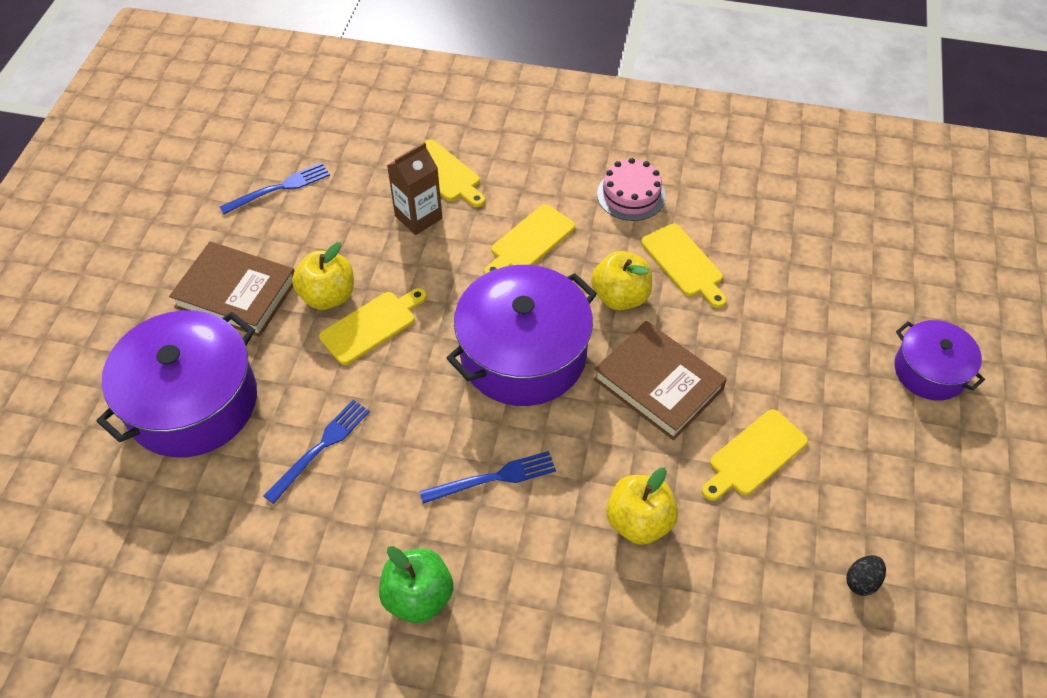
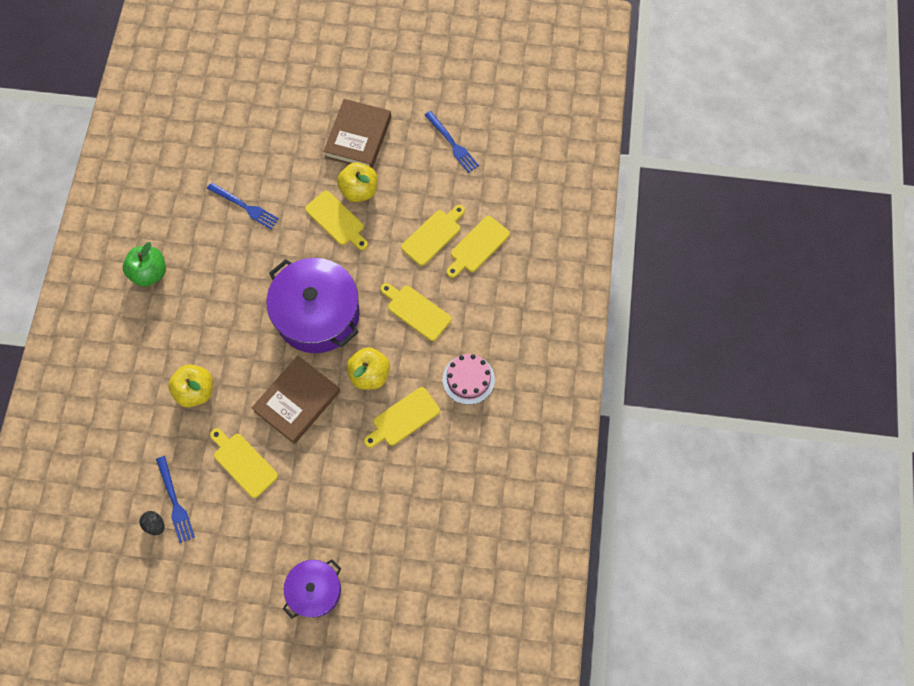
camera: 85 degrees right, 15 degrees up
purple pot [96,310,257,457] -> none
brown carton [387,142,442,235] -> yellow cutting board [401,205,465,266]
blue fork [419,451,556,504] -> blue fork moved to [156,456,195,543]

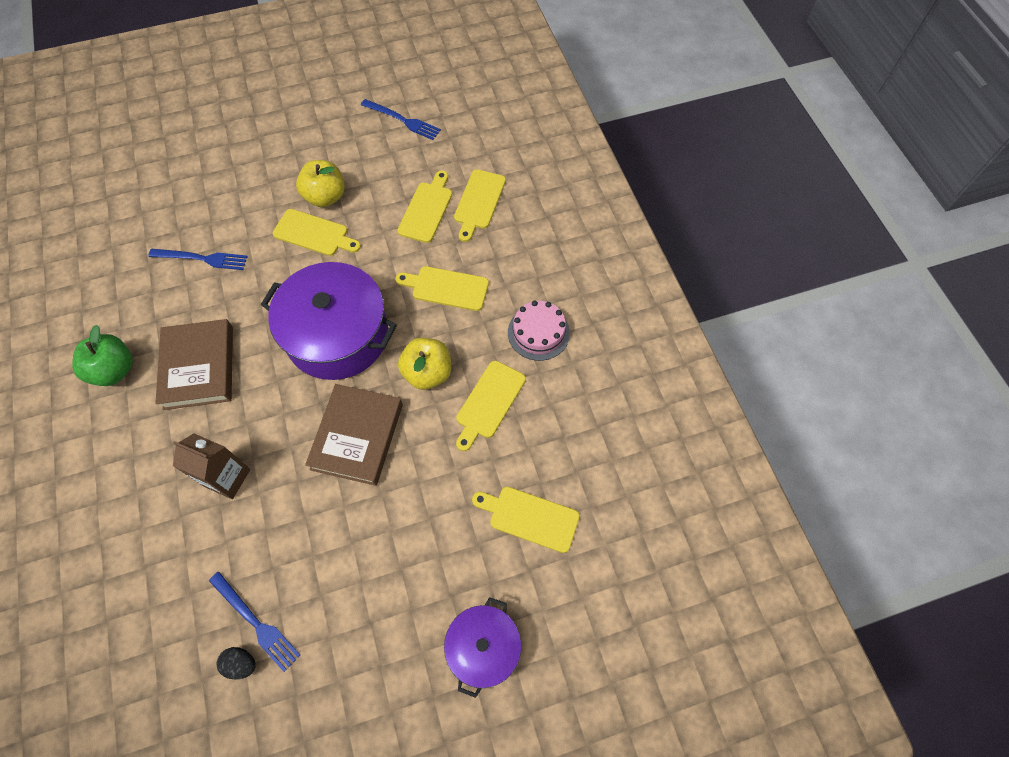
camera: 25 degrees left, 5 degrees down
yellow apple [168,364,213,407] -> brown carton [173,433,250,499]
yellow cutting board [210,428,278,498] -> yellow cutting board moved to [472,487,580,553]
brown book [323,99,391,168] -> brown book moved to [155,319,233,410]

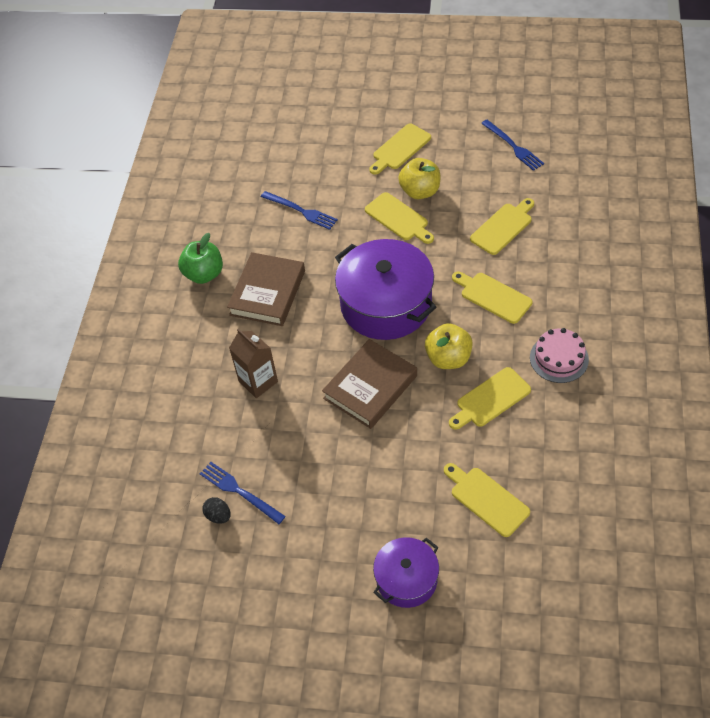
camera: 30 degrees right, 10 degrees down
blue fork [209,571,300,672] -> blue fork turned 150 degrees clockwise [200,462,286,524]
yellow cutting board [454,169,506,242] -> yellow cutting board moved to [369,124,431,175]

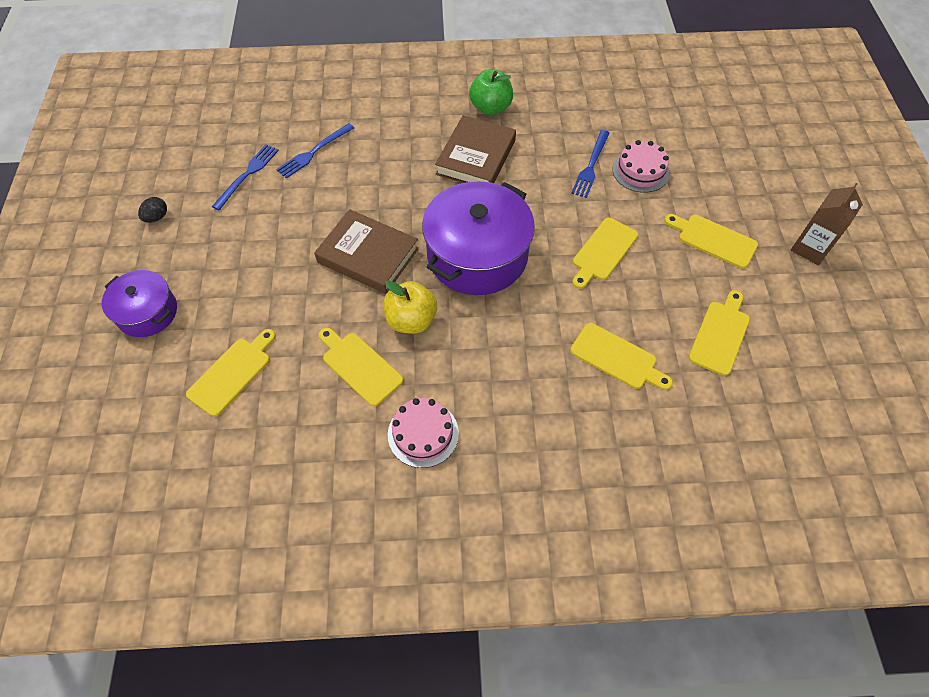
camera: 75 degrees right, 5 degrees up
black egg [202,497,231,523] -> black egg moved to [138,197,167,223]
brown book [227,252,305,326] -> brown book turned 75 degrees counterclockwise [435,115,516,183]
brown carton [229,329,278,398] -> brown carton moved to [790,183,863,265]
yellow apple [398,158,441,199] -> none
yellow cutting board [452,271,533,324] -> yellow cutting board moved to [688,290,750,376]
blue fork [481,120,544,171] -> blue fork moved to [276,123,354,179]
none -> pink cake [612,140,670,193]

